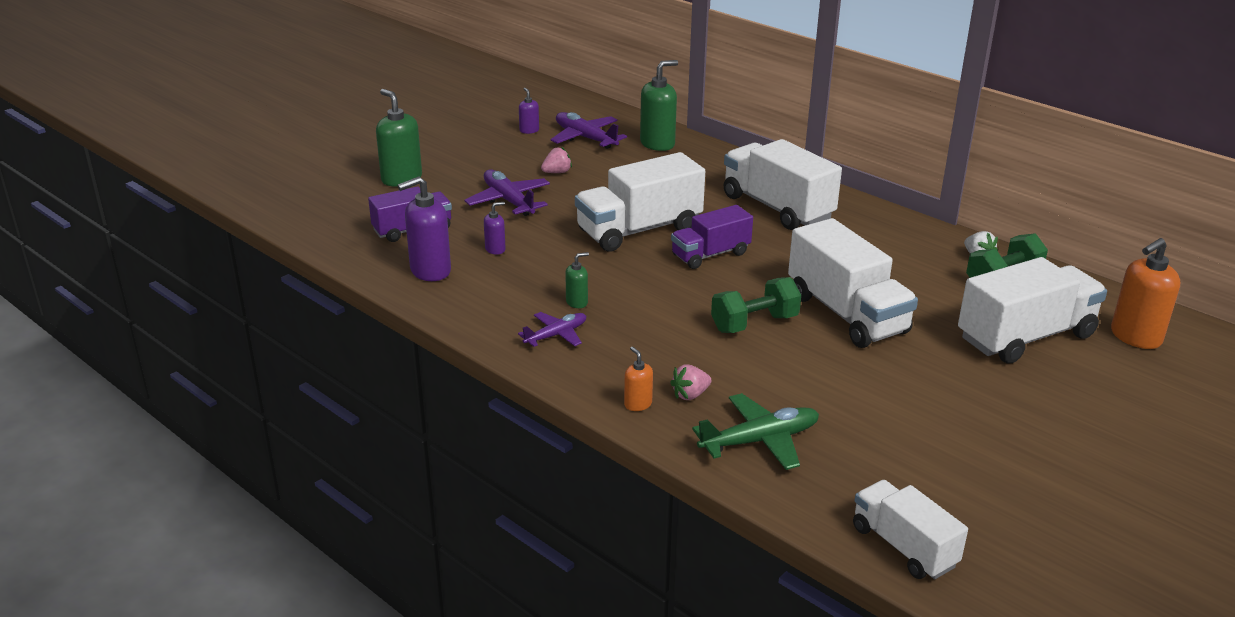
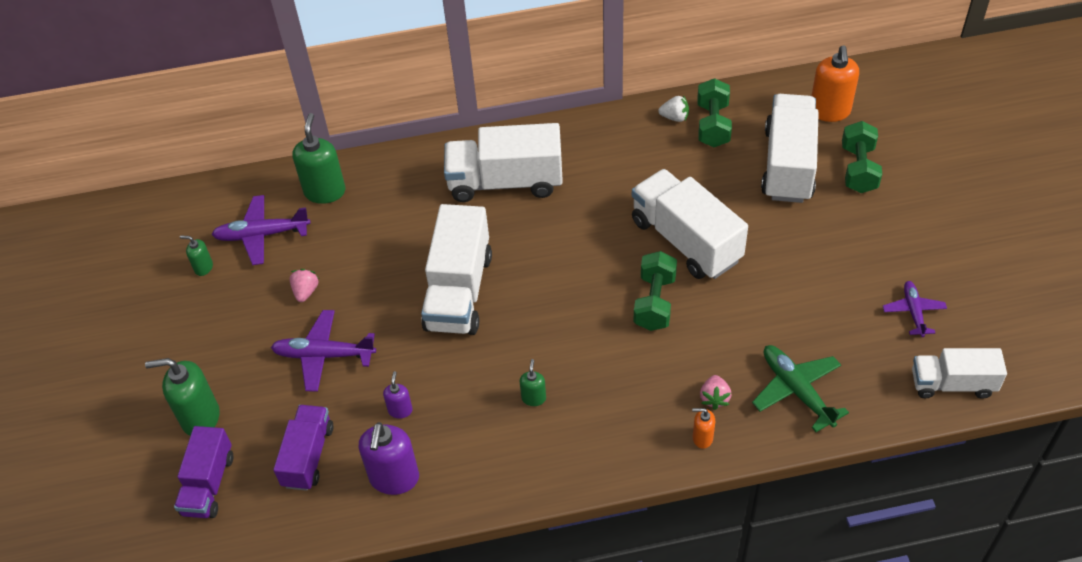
camera: 50 degrees left, 20 degrees up
purple plane [518,312,586,347] -> purple plane moved to [883,281,947,337]
purple soap dispenser [519,88,539,134] -> green soap dispenser [180,235,213,276]
purple truck [671,205,753,269] -> purple truck moved to [174,426,233,518]
green plane [692,393,819,470] -> green plane turned 45 degrees counterclockwise [752,345,849,432]
white truck [788,218,918,348] -> white truck turned 135 degrees counterclockwise [632,169,748,279]
none -> green dumbbell [842,121,882,193]

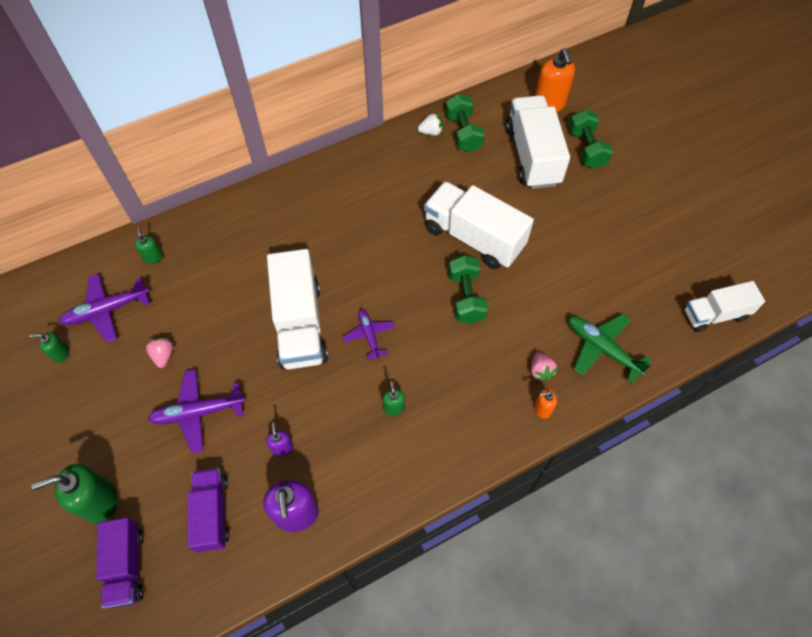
camera: 20 degrees left, 10 degrees up
green soap dispenser [292,113,345,204] -> green soap dispenser [135,226,163,264], size x0.51
white truck [444,123,563,202] -> none
purple plane [883,281,947,337] -> purple plane moved to [343,309,395,360]

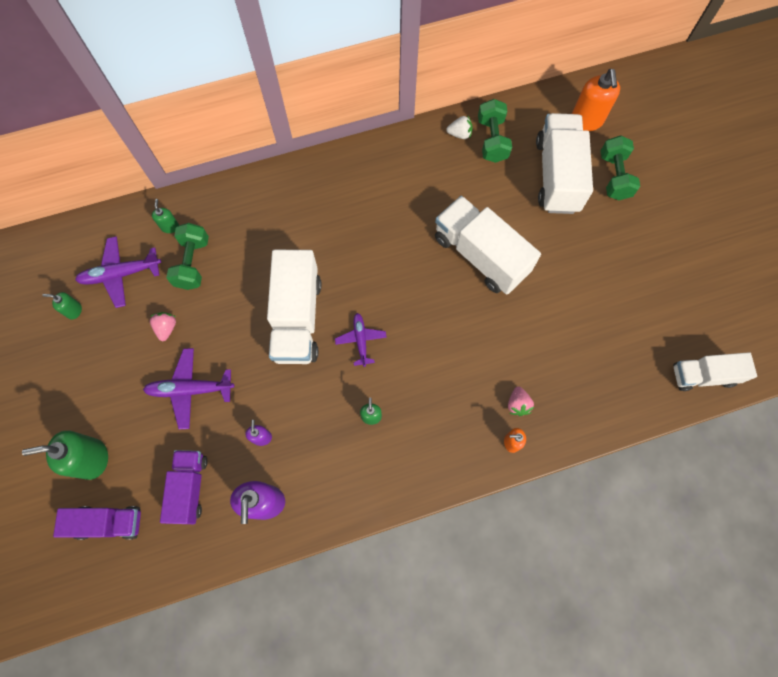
camera: 10 degrees right, 10 degrees up
purple truck [96,517,144,608] -> purple truck turned 90 degrees counterclockwise [53,506,141,540]
green dumbbell [449,255,488,324] -> green dumbbell moved to [166,223,209,290]
green plane [568,314,651,383] -> none

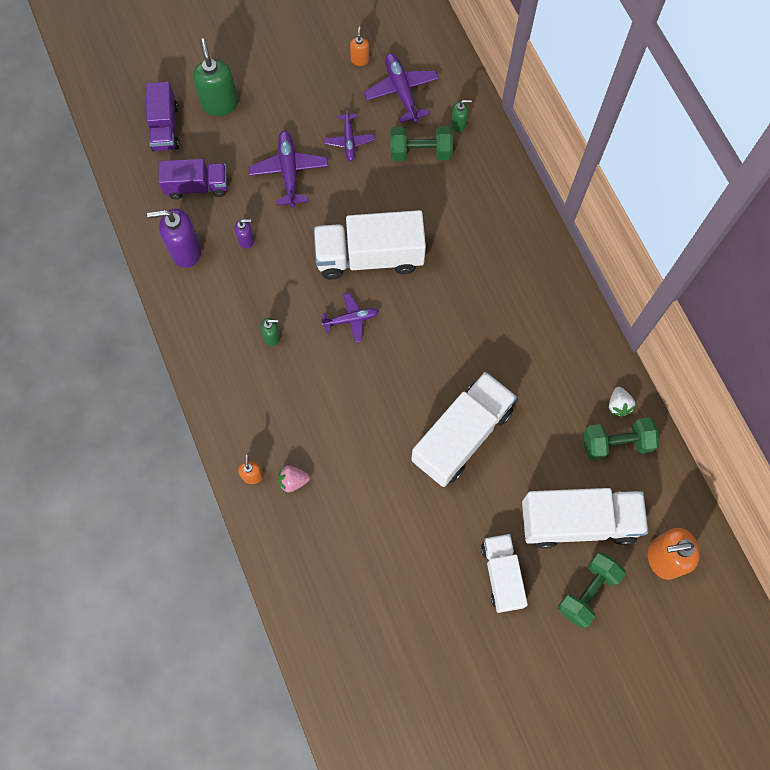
camera: 85 degrees right, 0 degrees up
green soap dispenser [42,292,82,319] -> orange soap dispenser [350,26,369,66]
pink strawberry [150,312,176,341] -> purple plane [324,107,374,161]
green dumbbell [601,135,640,200] -> green dumbbell turned 45 degrees counterclockwise [558,552,626,628]
white truck [673,352,757,391] -> white truck moved to [481,534,528,613]

